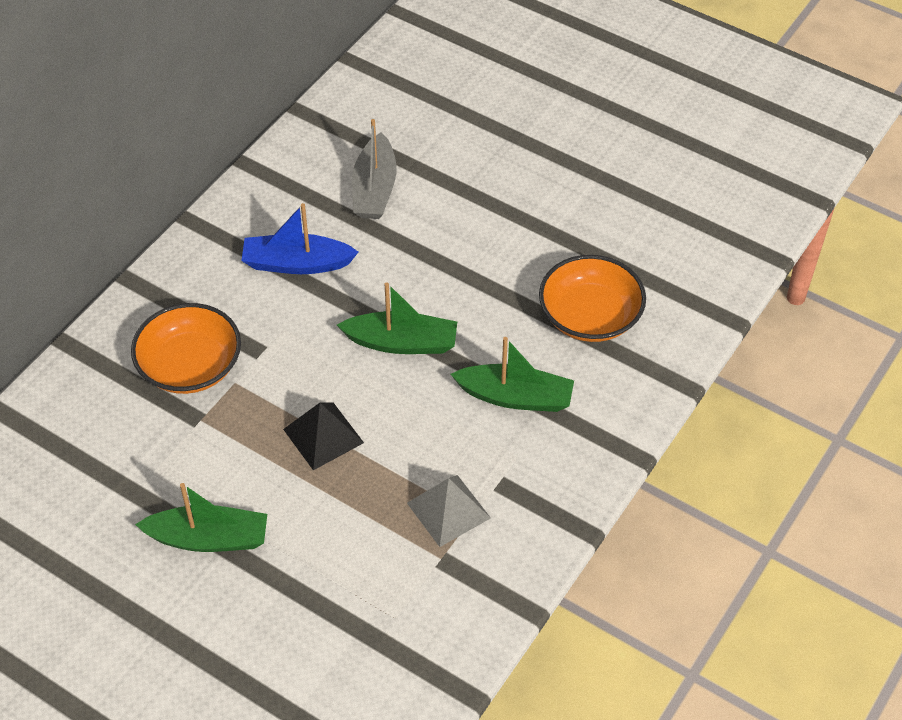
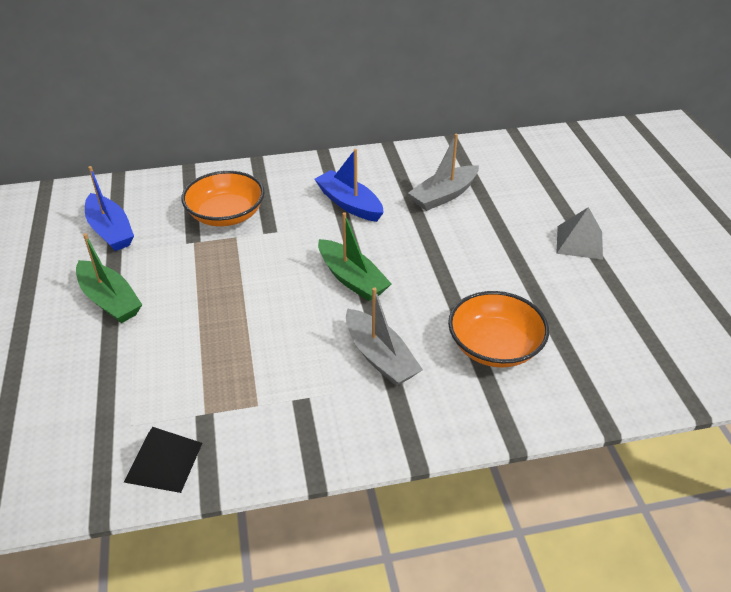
camera: 45 degrees right, 10 degrees down
black pyramid [283,403,364,470] -> black pyramid moved to [124,427,202,493]
grey pyramid [407,475,491,547] -> grey pyramid moved to [556,207,603,260]
green boat [451,337,574,412] -> grey boat [346,288,423,386]
none -> blue boat [85,166,134,251]

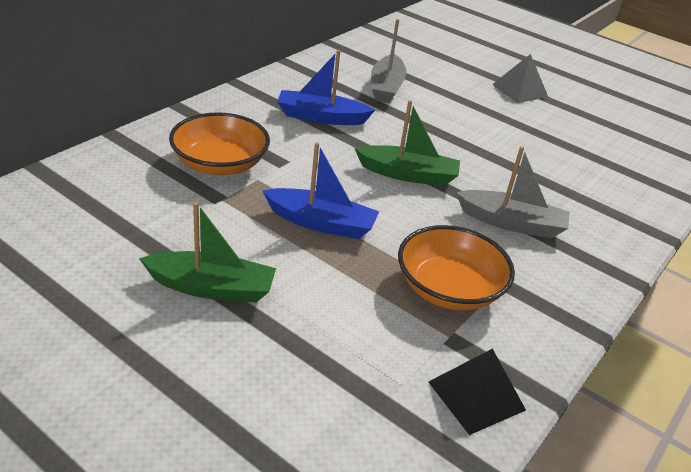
camera: 45 degrees left, 5 degrees down
blue boat [85,166,134,251] -> blue boat moved to [263,142,379,239]
orange bowl [448,291,549,368] -> orange bowl moved to [398,225,515,311]

